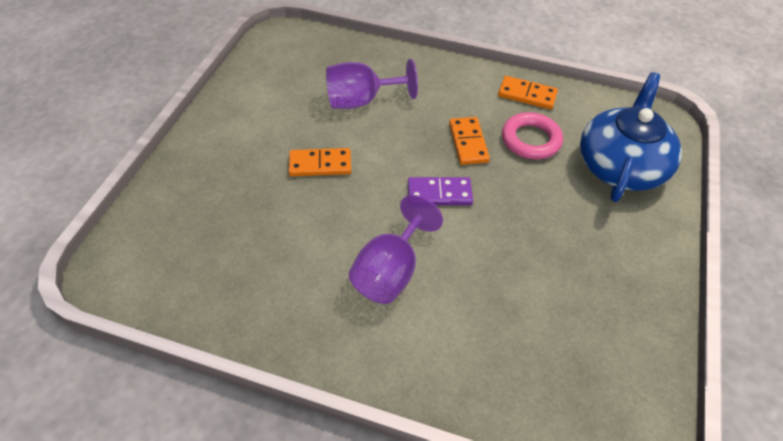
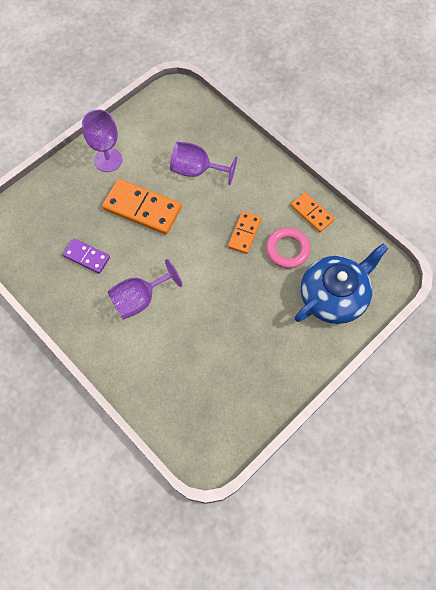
camera: 30 degrees right, 15 degrees up
orange domino [289,148,351,176] -> orange domino [102,179,182,235], size x1.72
purple domino [408,177,473,205] -> purple domino moved to [63,238,110,274]
none -> purple goblet [82,109,122,172]

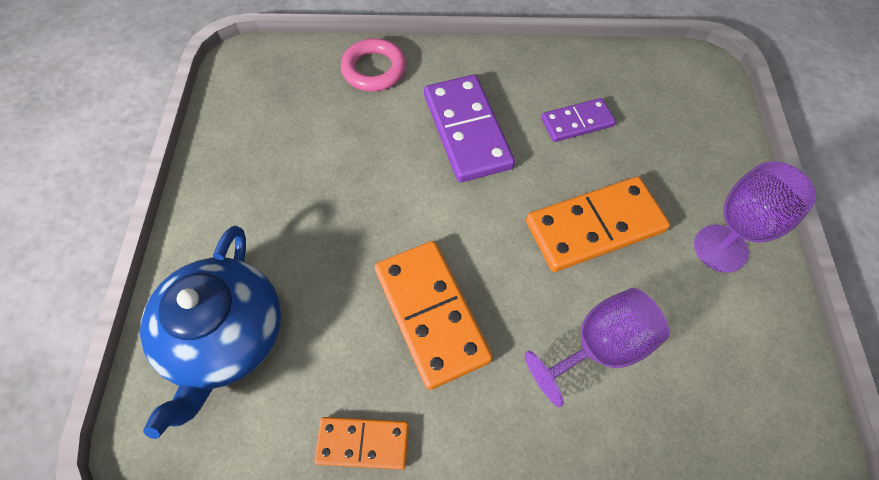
camera: 135 degrees right, 5 degrees down
purple goblet [108,259,182,319] -> purple domino [424,75,515,182]
orange domino [228,211,262,254] -> orange domino [375,241,493,390], size x1.72
pink ring [266,227,311,268] -> pink ring moved to [340,38,406,91]

